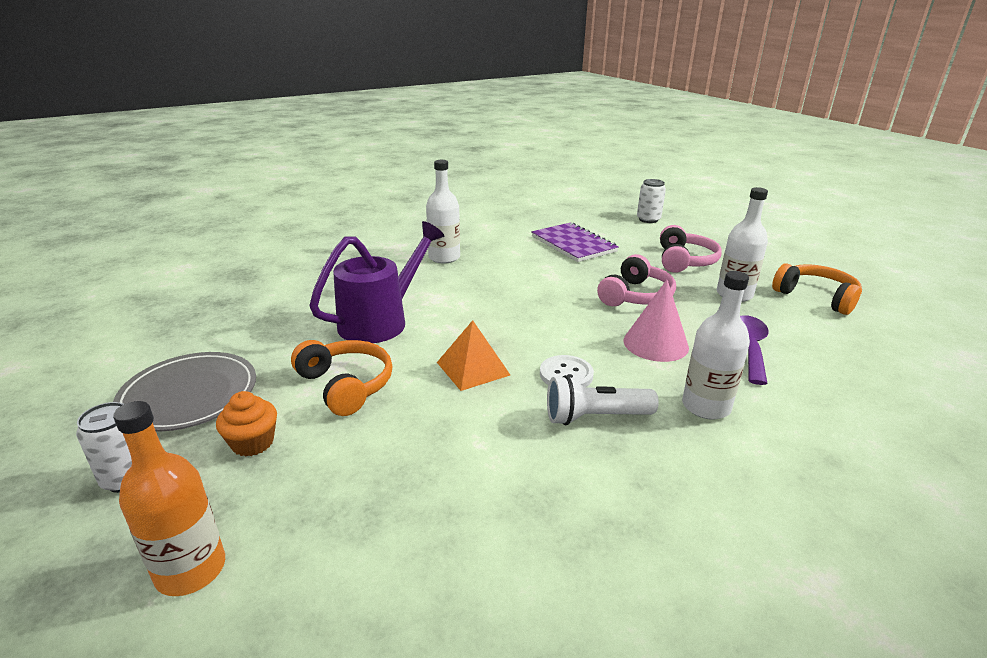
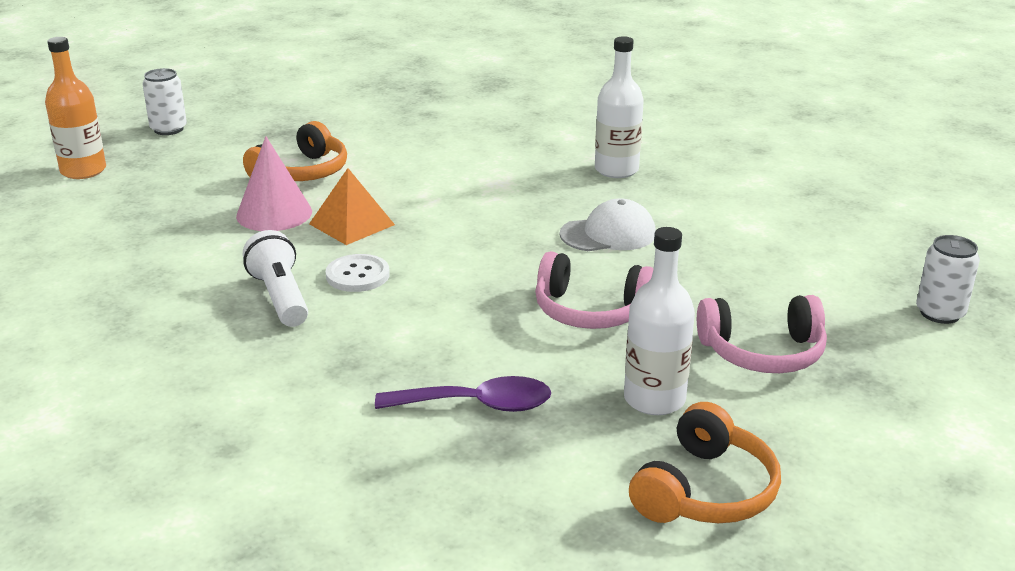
camera: 75 degrees right, 0 degrees up
grey plate [113,352,256,432] -> none
orange cupcake [216,391,277,457] -> none
purple watering can [310,221,444,343] -> none
purple notebook [531,222,619,262] -> none
pink cone [624,280,689,362] -> pink cone moved to [236,136,312,231]
white bottle [682,271,750,419] -> none
none -> white cap [560,198,656,251]

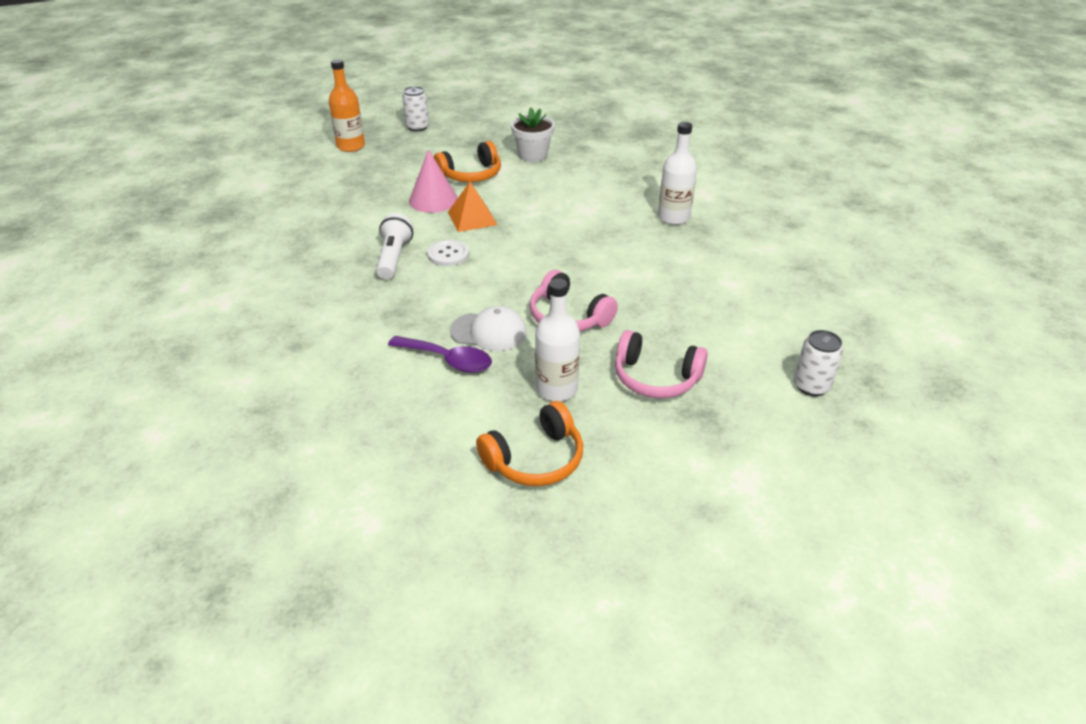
camera: 25 degrees right, 10 degrees up
white cap [560,198,656,251] -> white cap moved to [450,306,527,351]
none -> white flower pot [511,108,555,162]

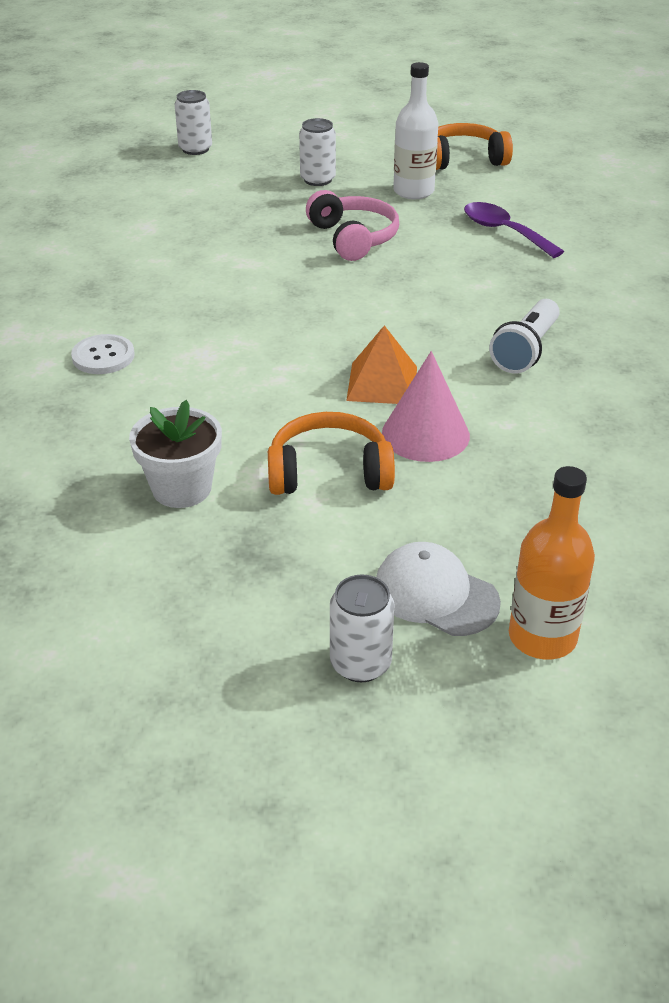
camera: 155 degrees left, 0 degrees up
white button [427,240,469,266] -> white button moved to [71,334,135,374]
white cap [450,306,527,351] -> white cap moved to [376,542,501,636]
pink headphones [615,330,708,398] -> white can [299,118,336,186]
white bottle [658,122,697,225] -> none

